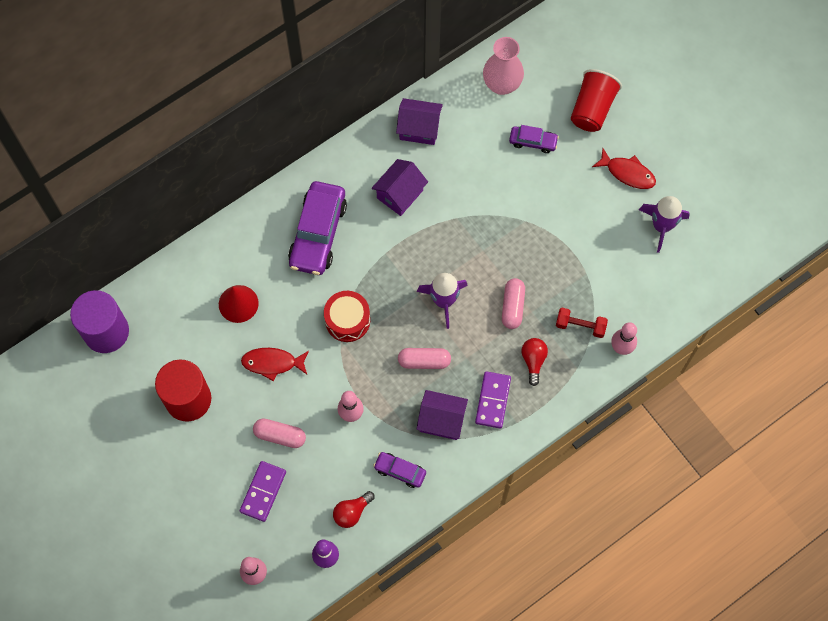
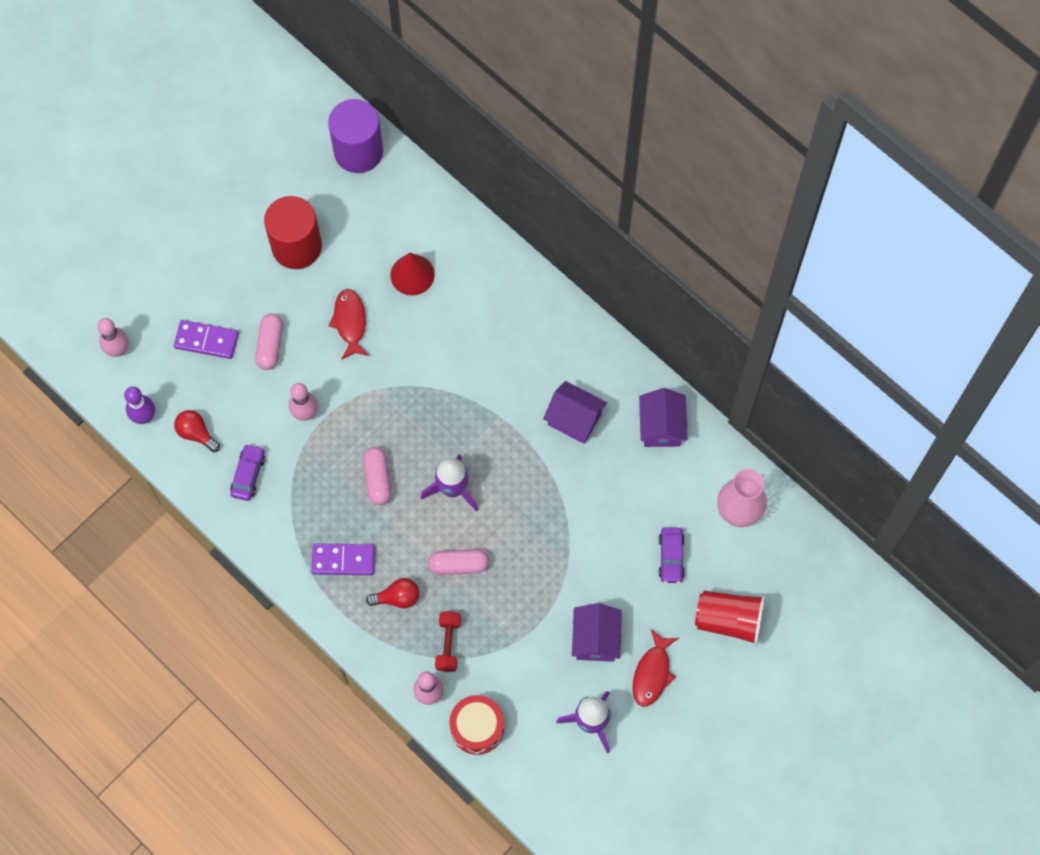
camera: 80 degrees right, 0 degrees up
purple car [288,181,347,275] -> none
red drum [324,291,370,342] -> red drum moved to [449,695,504,755]
purple house [417,390,468,440] -> purple house moved to [572,603,622,662]

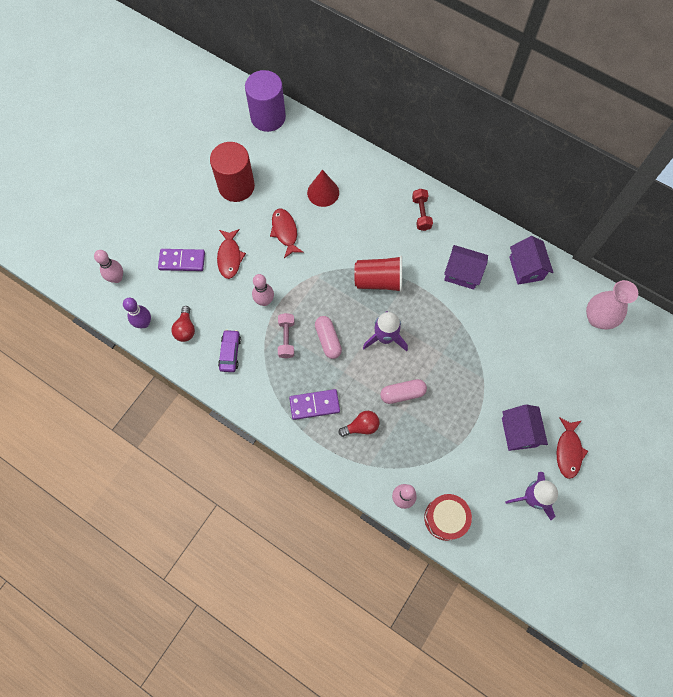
camera: 10 degrees left, 0 degrees up
red light bulb [174,410,220,452] -> red light bulb turned 120 degrees counterclockwise [171,306,195,342]
pink capsule [255,313,283,370] -> red fish [217,229,246,279]
red dumbbell [435,611,461,672] -> red dumbbell moved to [412,188,433,231]
purple car [659,527,685,584] -> none
red cup [695,591,766,645] -> red cup moved to [354,256,402,292]
none -> pink dumbbell [278,313,294,358]

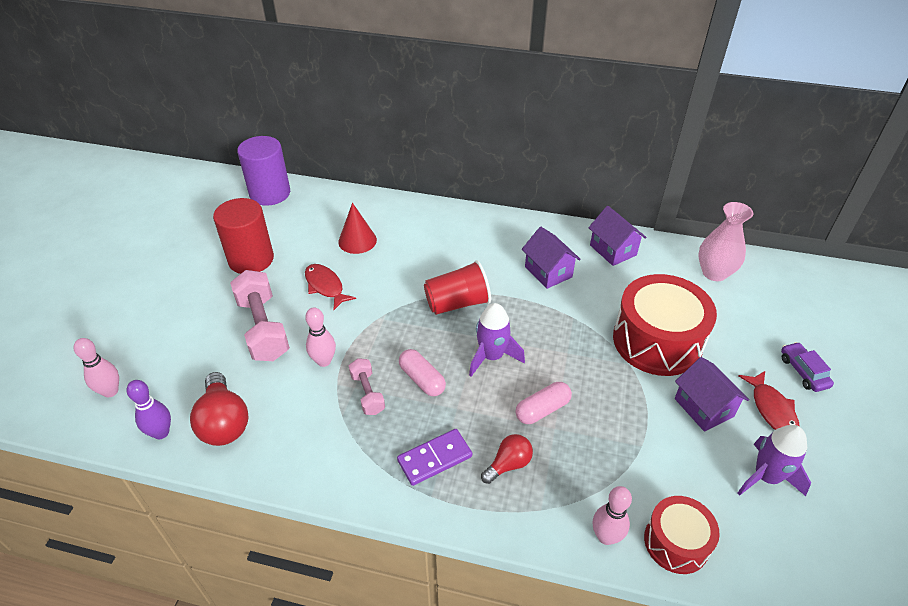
camera: 20 degrees left, 25 degrees down
purple domino [158,249,205,271] -> none
red light bulb [171,306,195,342] -> red light bulb [190,372,248,446], size x1.67
red fish [217,229,246,279] -> pink dumbbell [230,270,290,361]
purple car [218,330,241,372] -> purple car moved to [781,342,834,392]
red dumbbell [412,188,433,231] -> none
purple house [444,245,488,290] -> purple house turned 60 degrees clockwise [522,227,581,289]
none -> red drum [613,274,717,376]

